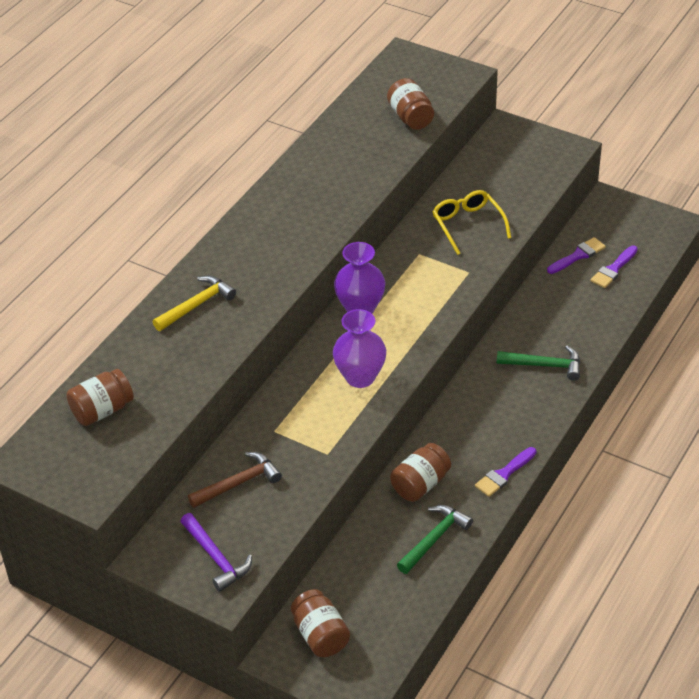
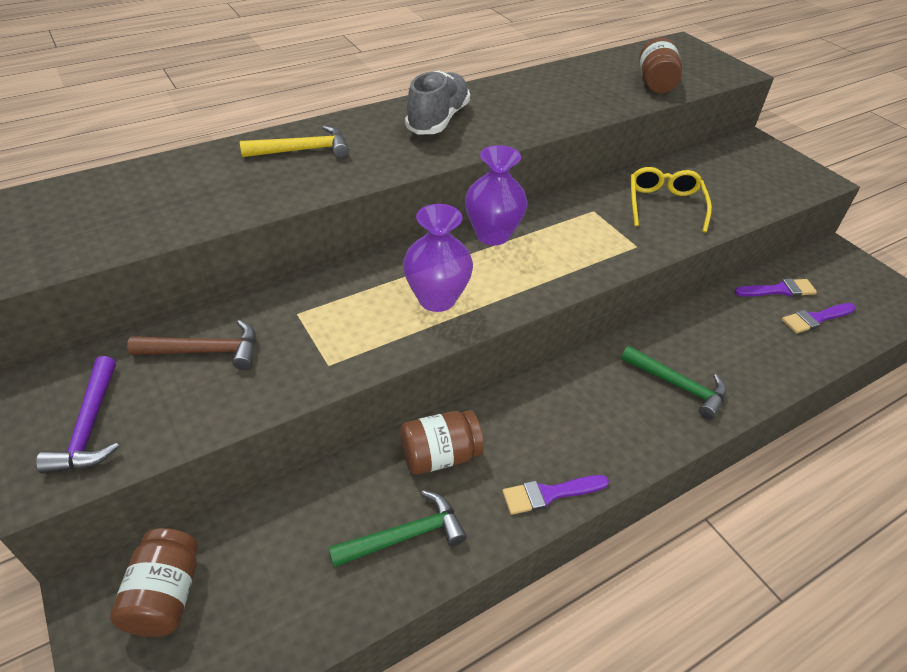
camera: 25 degrees right, 0 degrees up
brown jar [66,369,134,426] -> none
none -> grey shoe [405,71,470,135]

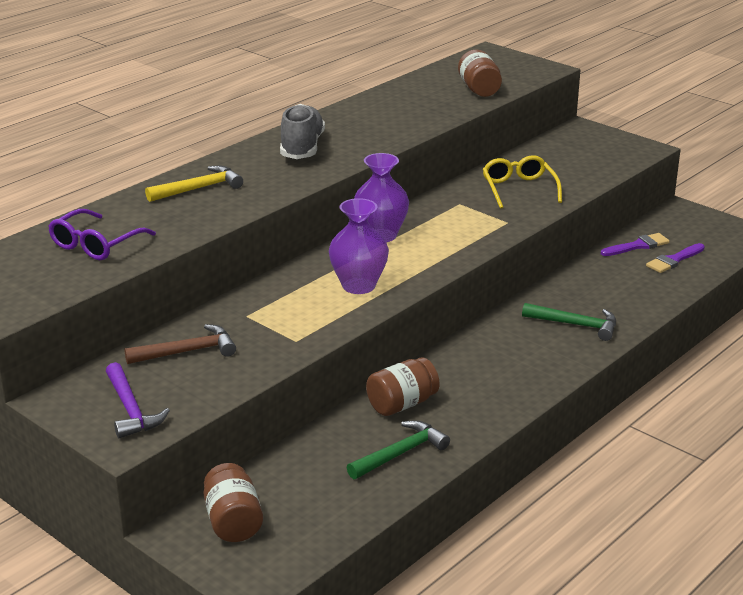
camera: 15 degrees left, 15 degrees down
purple brush [502,475,609,515] -> none
none -> purple glasses [48,209,156,260]

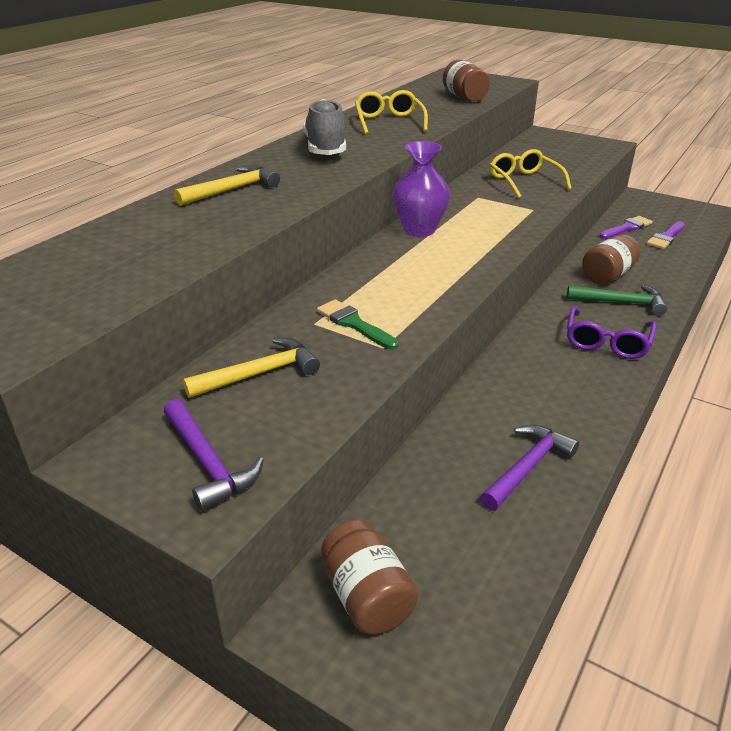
camera: 10 degrees left, 5 degrees up
purple glasses [48,209,156,260] -> purple glasses moved to [567,306,657,359]
brown hammer [124,324,236,364] -> yellow hammer [183,338,320,398]
purple vase [329,198,389,294] -> none
green hammer [347,420,450,479] -> purple hammer [480,425,579,510]
brown jar [366,358,440,416] -> brown jar moved to [582,235,640,285]
none -> green brush [317,299,399,350]
none -> yellow glasses [355,90,428,135]

